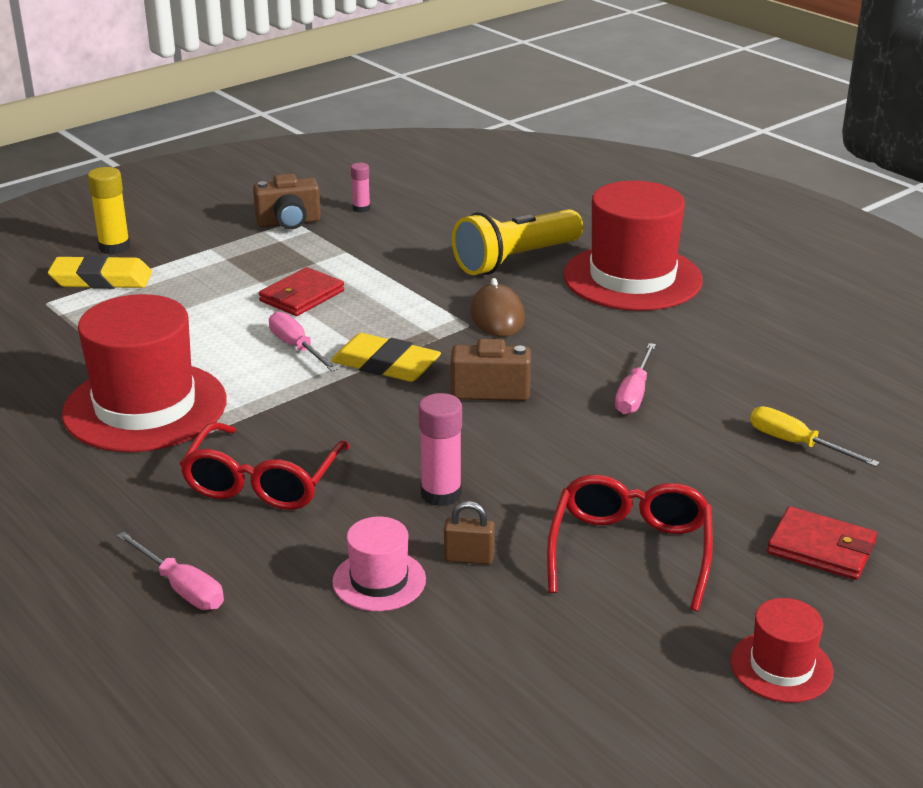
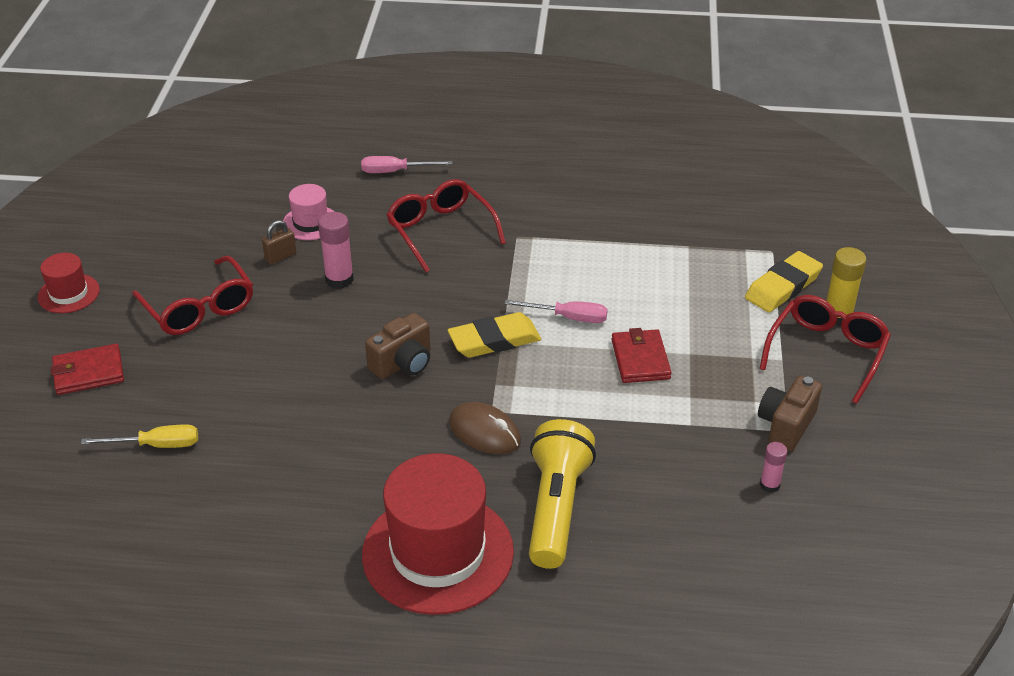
camera: 135 degrees right, 10 degrees up
red hat [62,294,227,452] -> none
pink screwdriver [615,343,656,415] -> none
none -> red glasses [759,295,891,404]

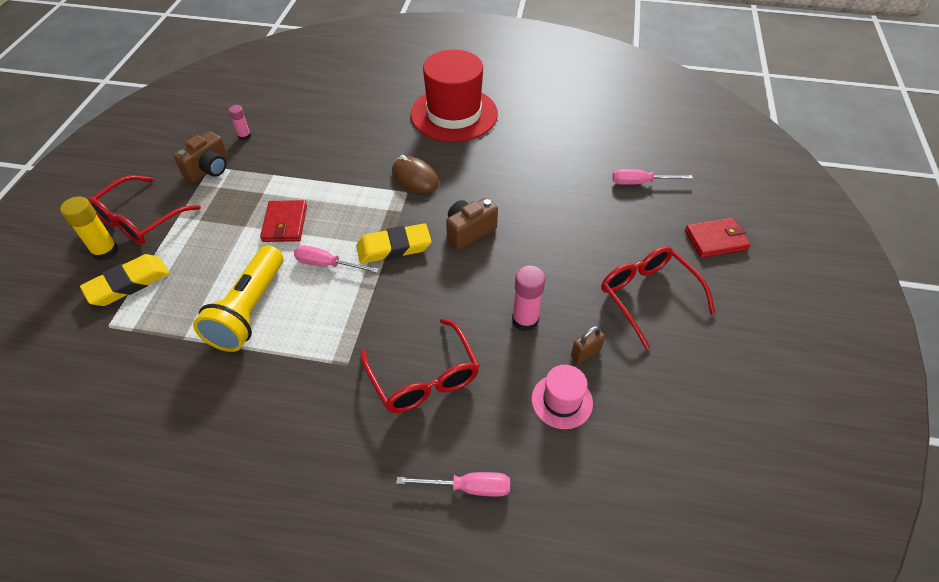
camera: 175 degrees left, 10 degrees up
red hat [38,253,100,313] -> none
yellow screwdriver [81,424,198,448] -> pink screwdriver [612,169,693,185]
yellow flashlight [529,419,596,569] -> yellow flashlight moved to [193,245,283,352]

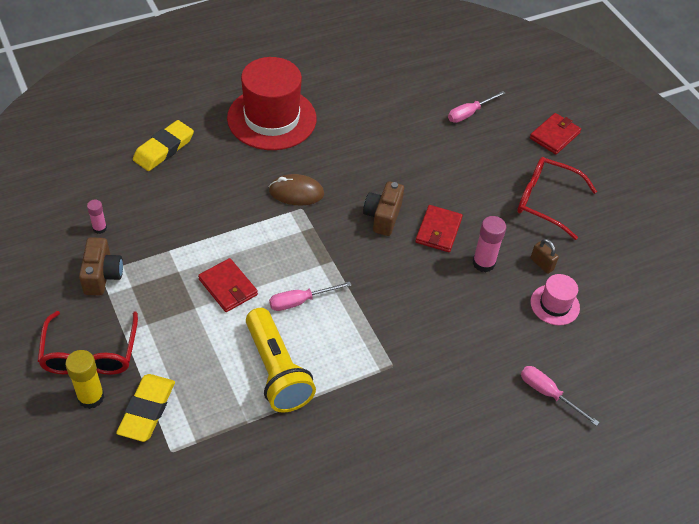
camera: 40 degrees left, 0 degrees up
yellow eraser [356,223,431,264] -> yellow eraser moved to [133,120,194,171]
red glasses [361,318,479,413] -> none
pink screwdriver [396,472,510,497] -> pink screwdriver turned 105 degrees counterclockwise [521,366,600,426]
brown padlock [571,326,605,364] -> brown padlock turned 60 degrees counterclockwise [530,239,559,274]
none -> red wallet [415,205,463,252]

